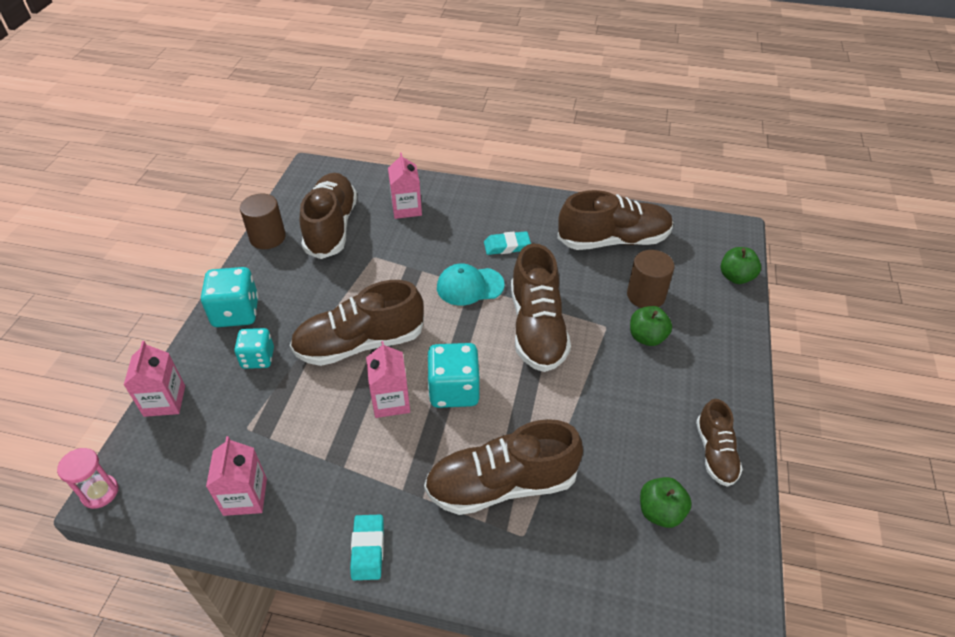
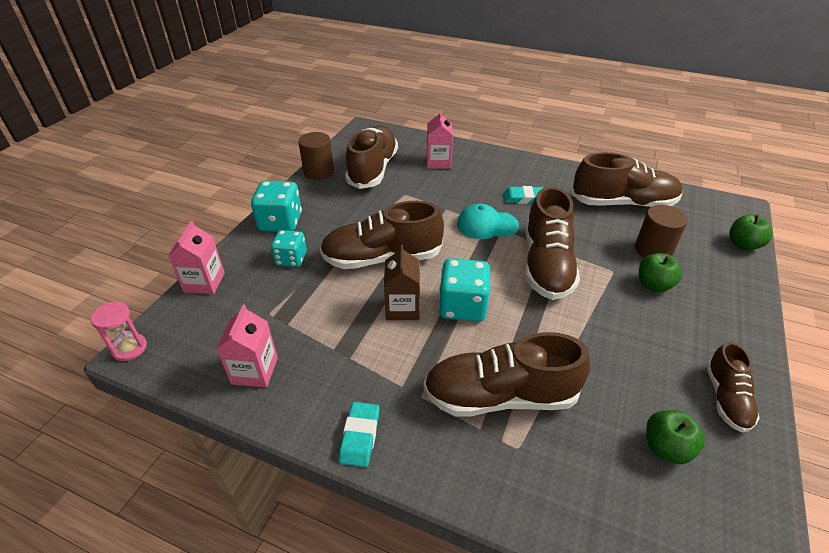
camera: 10 degrees right, 5 degrees down
pink carton [366,341,410,418] -> brown carton [384,245,420,320]

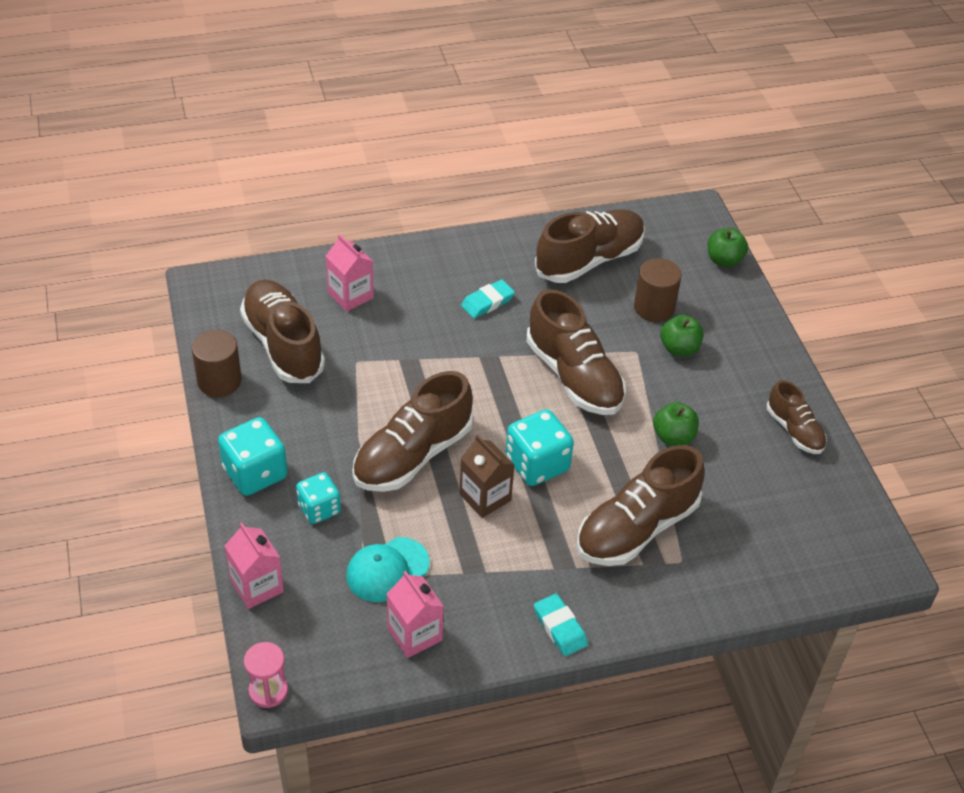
camera: 40 degrees left, 5 degrees up
turquoise cap [457,204,519,239] -> turquoise cap moved to [346,537,430,602]
green apple [646,410,705,465] -> green apple moved to [653,402,699,446]

